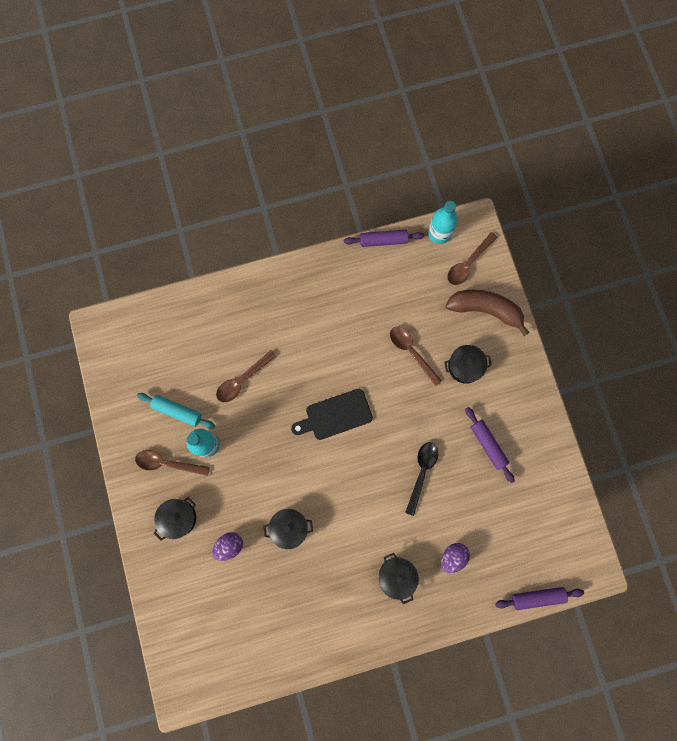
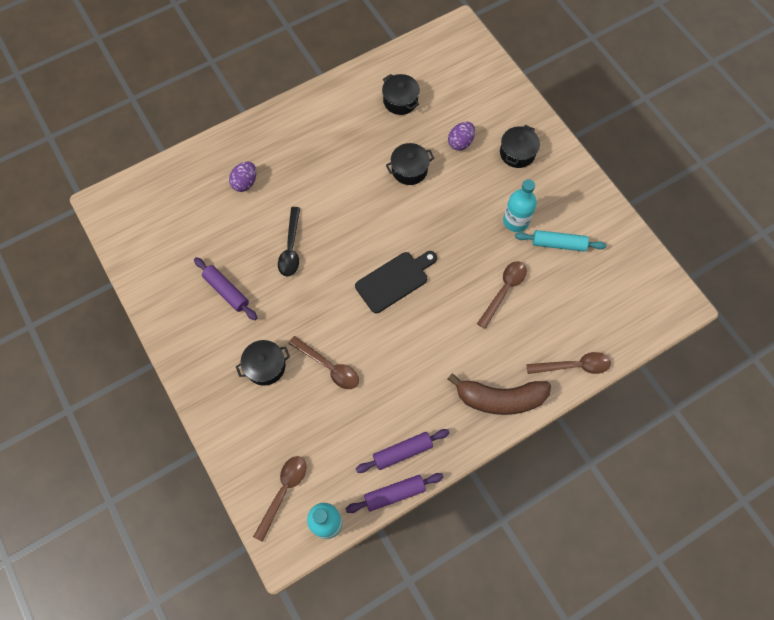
camera: 165 degrees right, 10 degrees down
brown spoon [135,450,210,476] -> brown spoon moved to [526,352,611,374]
black pot [379,553,419,604] -> black pot moved to [382,74,420,115]
brown banana [445,290,530,336] -> brown banana moved to [448,373,551,415]
purple rolling pin [495,587,584,610] -> purple rolling pin moved to [356,429,450,473]

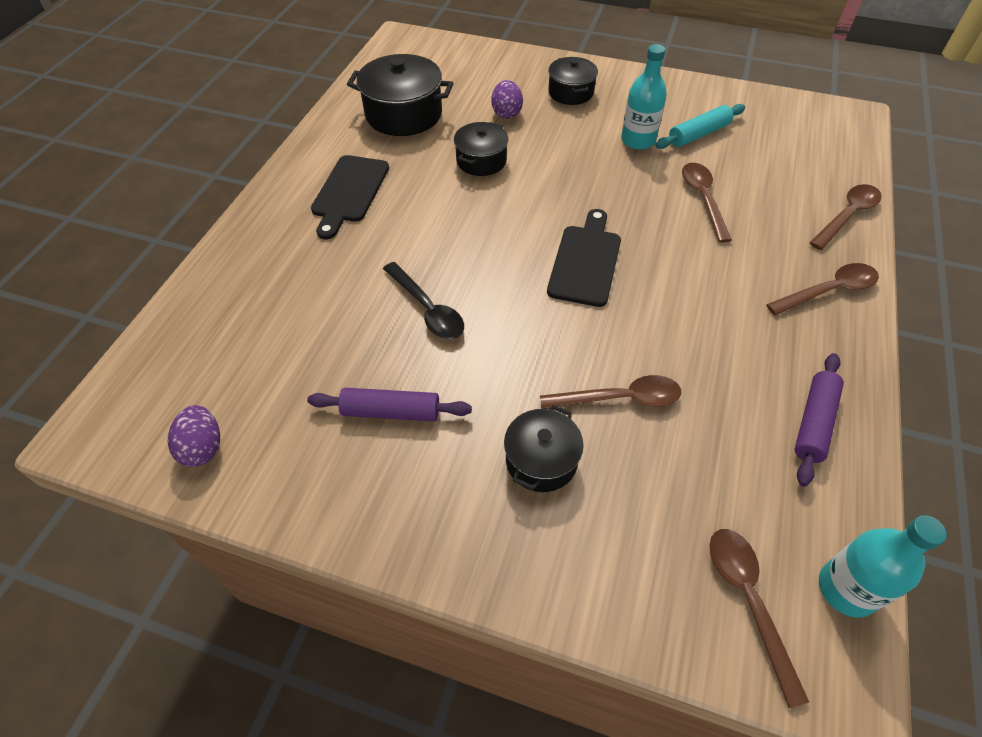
camera: 40 degrees left, 15 degrees down
purple egg [229,162,256,192] -> purple egg moved to [168,405,220,467]
purple rolling pin [345,473,444,513] -> none
black pot [382,74,420,115] -> black pot [347,54,453,136], size x1.63
brown banana [448,373,551,415] -> brown spoon [766,263,879,315]
none -> black cutting board [311,155,389,239]

